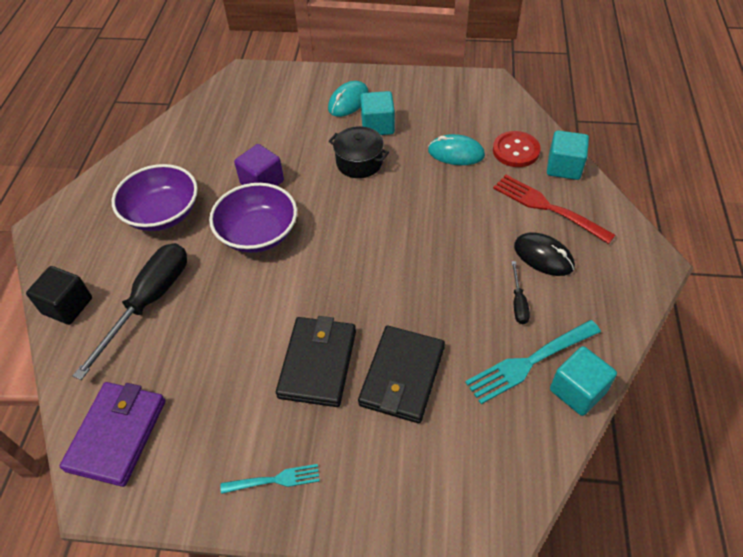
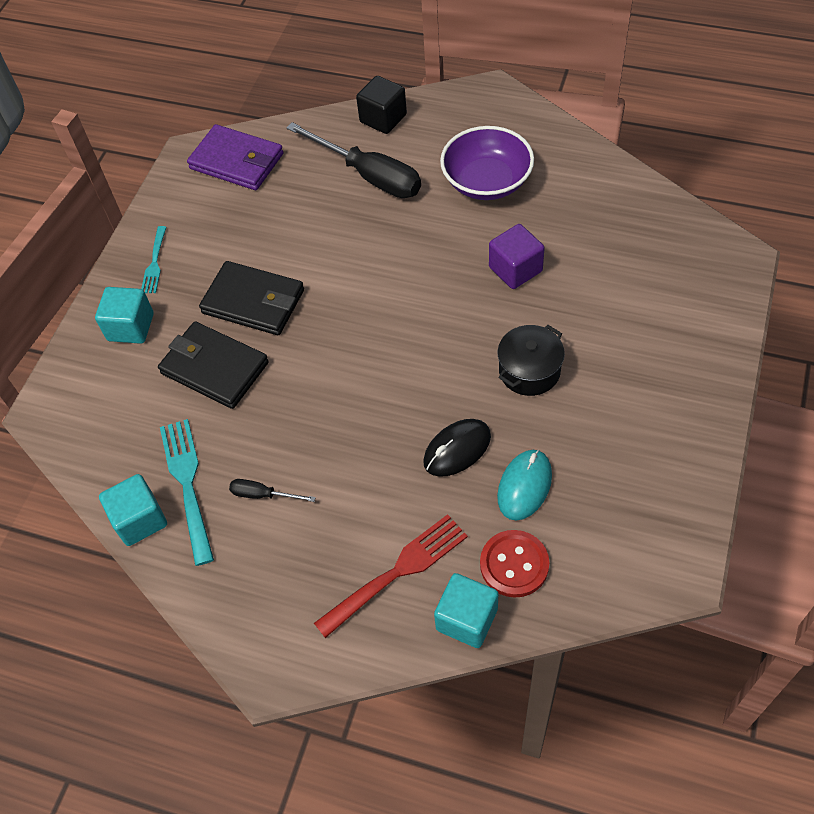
camera: 105 degrees right, 5 degrees up
purple bowl [209,183,297,253] -> none
turquoise mouse [328,81,369,117] -> none
turquoise cube [360,91,395,135] -> turquoise cube moved to [95,287,154,344]
black mouse [514,232,575,276] -> black mouse moved to [423,419,491,477]

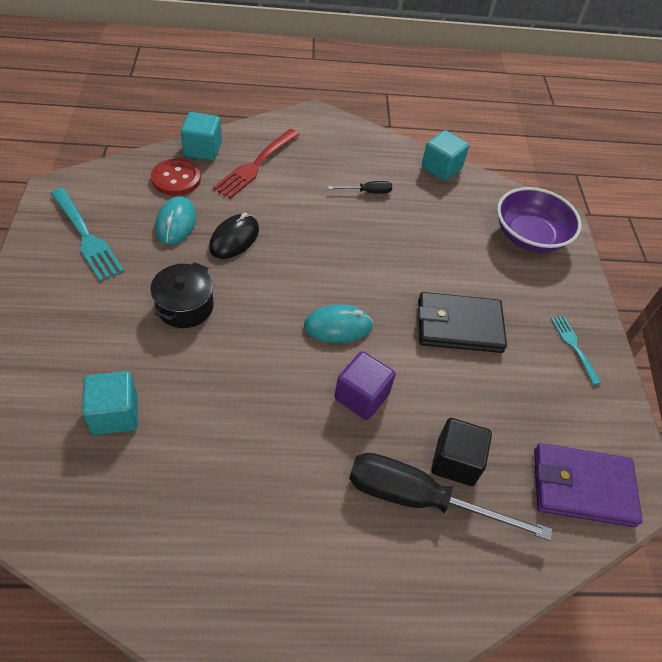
camera: 150 degrees right, 5 degrees down
turquoise cube [95,287,154,344] -> turquoise cube moved to [82,371,138,435]
black wallet [158,322,269,409] -> none
turquoise fork [160,419,214,566] -> turquoise fork moved to [50,188,124,281]
black cube [356,76,407,134] -> black cube moved to [431,418,492,486]
purple bowl [440,126,534,200] -> purple bowl moved to [497,187,582,253]
purple cube [489,224,545,289] -> purple cube moved to [335,351,396,420]
none -> turquoise mouse [304,304,373,343]

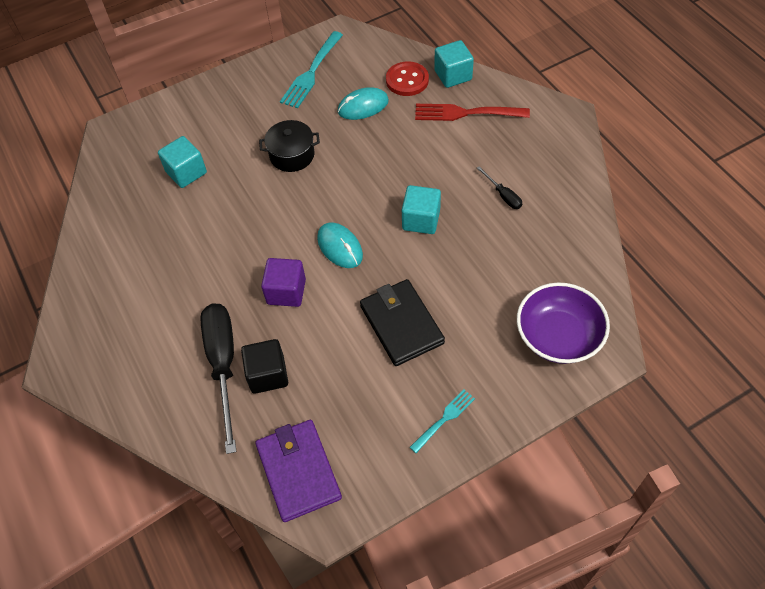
camera: 70 degrees right, 5 degrees up
black mouse [209,213,259,259] -> none
turquoise cube [421,130,469,181] -> turquoise cube moved to [402,185,441,234]

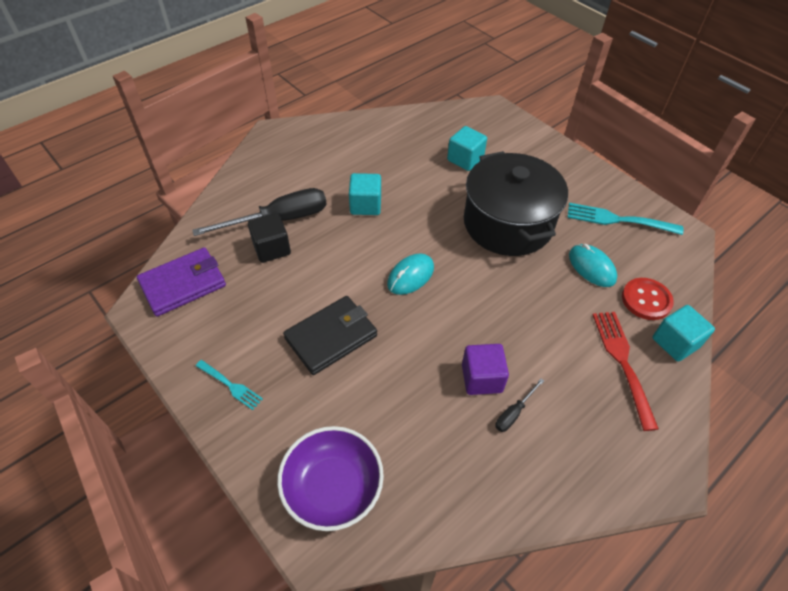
camera: 75 degrees right, 5 degrees down
black pot [259,120,320,172] -> black pot [464,151,568,256], size x2.06
purple cube [261,258,306,307] -> purple cube moved to [462,344,509,395]
turquoise cube [402,185,441,234] -> turquoise cube moved to [349,173,381,215]

